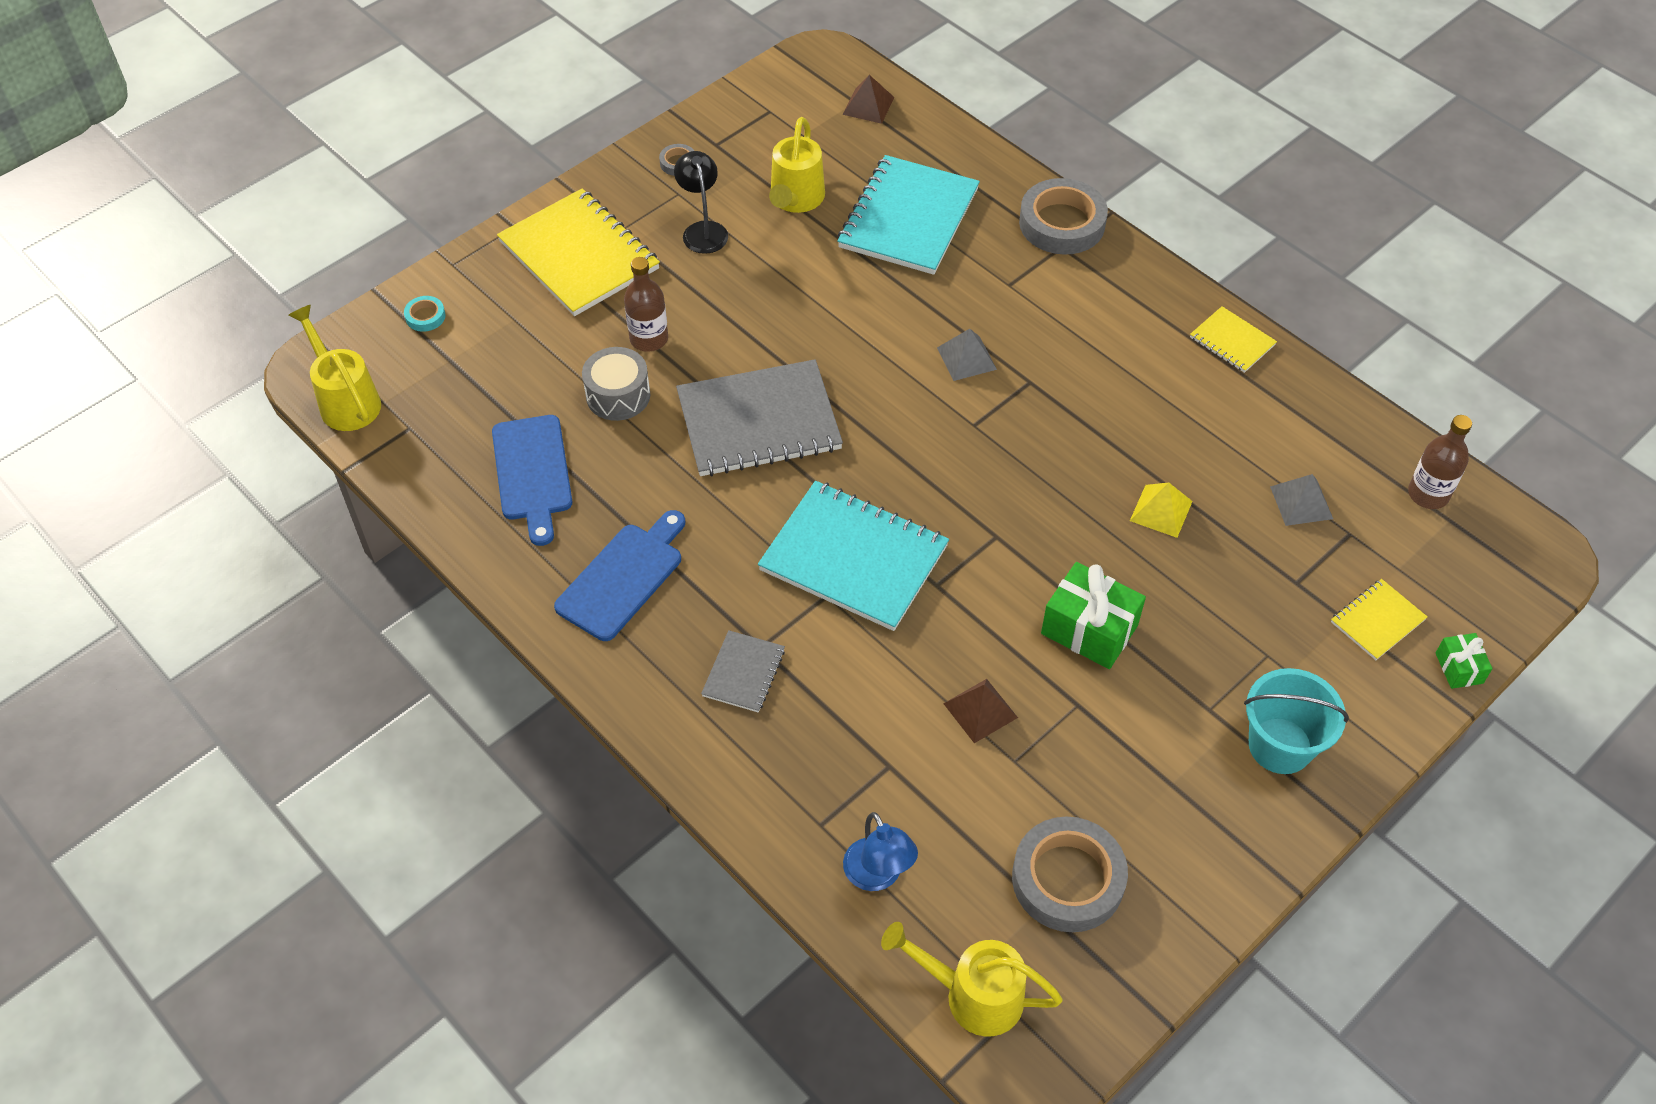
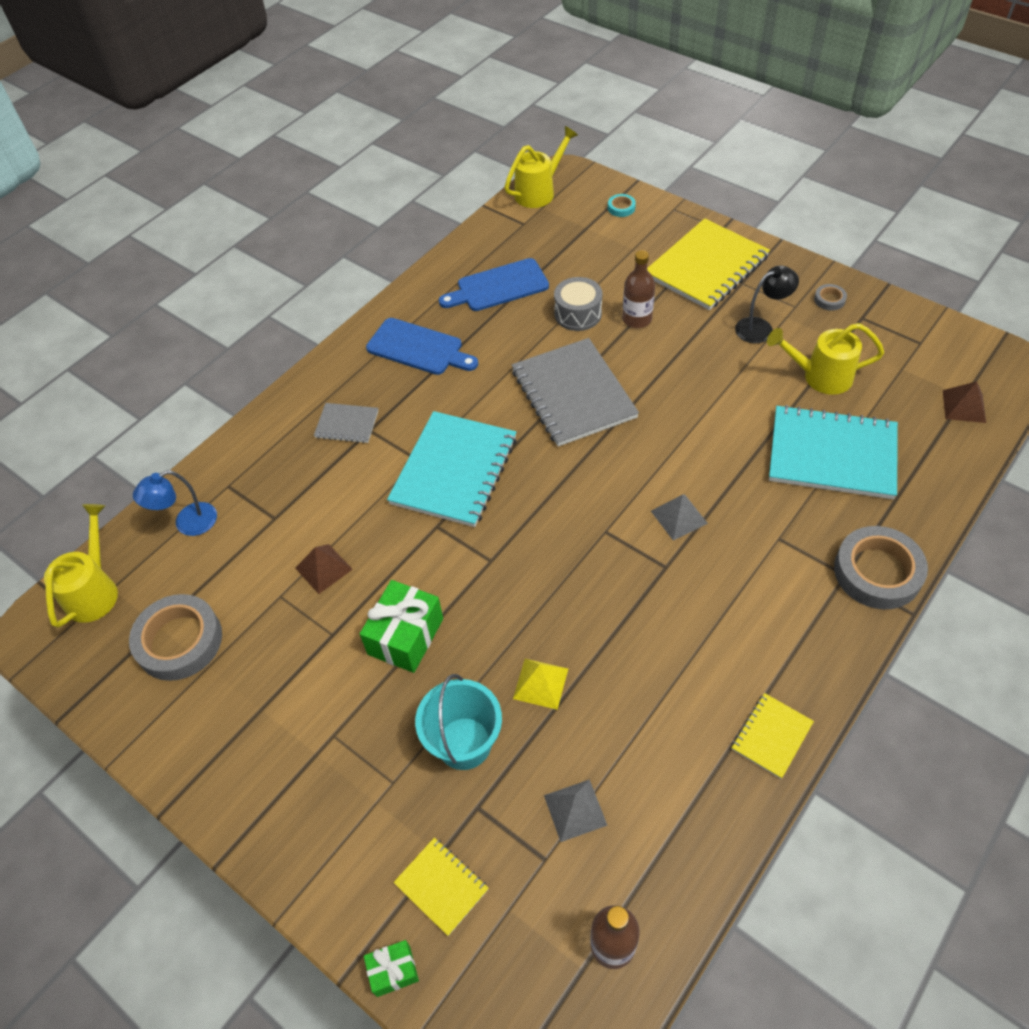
camera: 85 degrees right, 0 degrees up
turquoise bucket [1244,668,1349,774] -> turquoise bucket moved to [415,674,502,770]

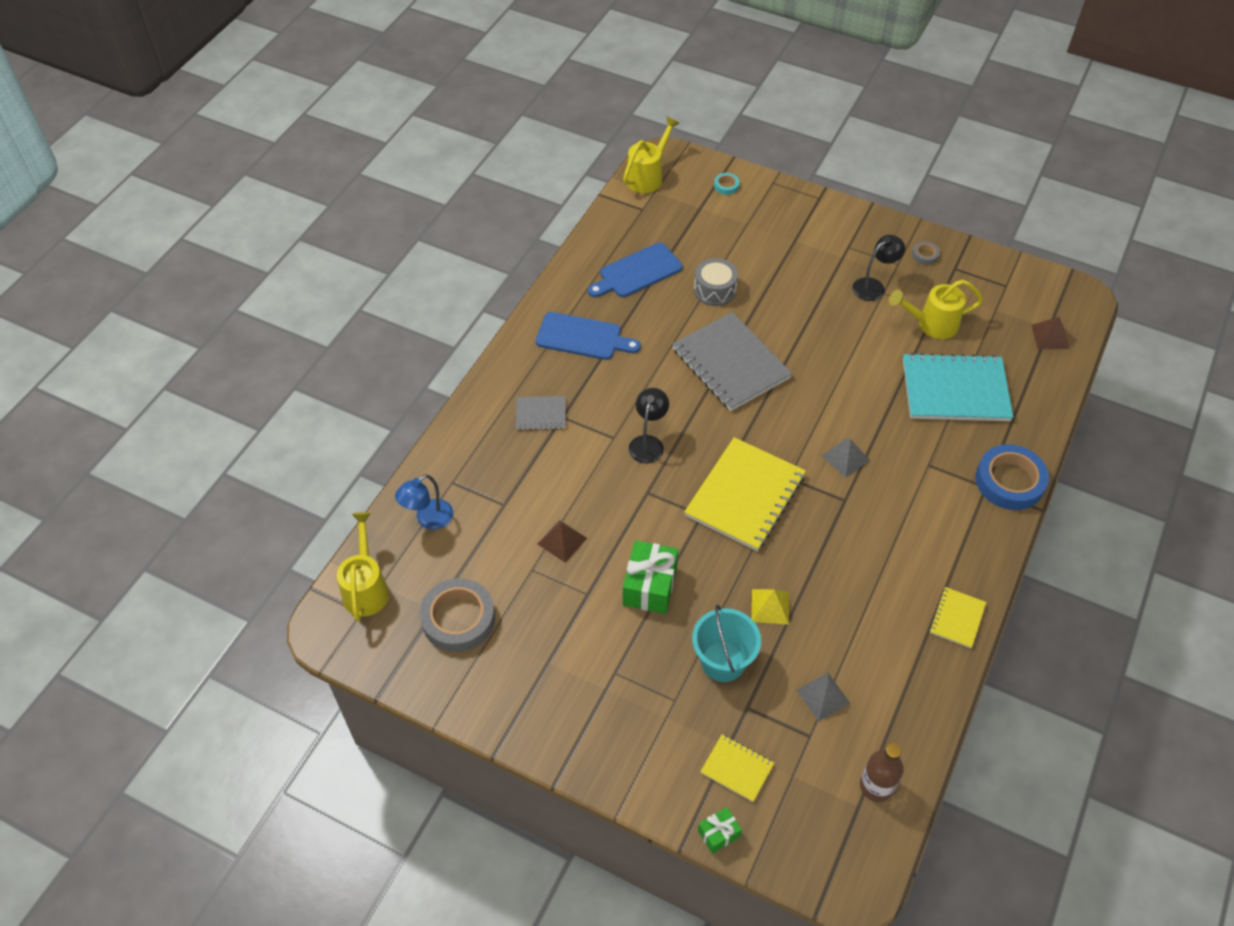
camera: 15 degrees left, 0 degrees up
turquoise notebook [387,411,517,527] -> black lamp [629,388,669,464]
brown bottle [622,250,655,328] -> none
yellow notebook [647,218,770,310] -> yellow notebook moved to [684,437,806,551]
grey tape [834,526,928,609] -> blue tape [976,444,1049,510]

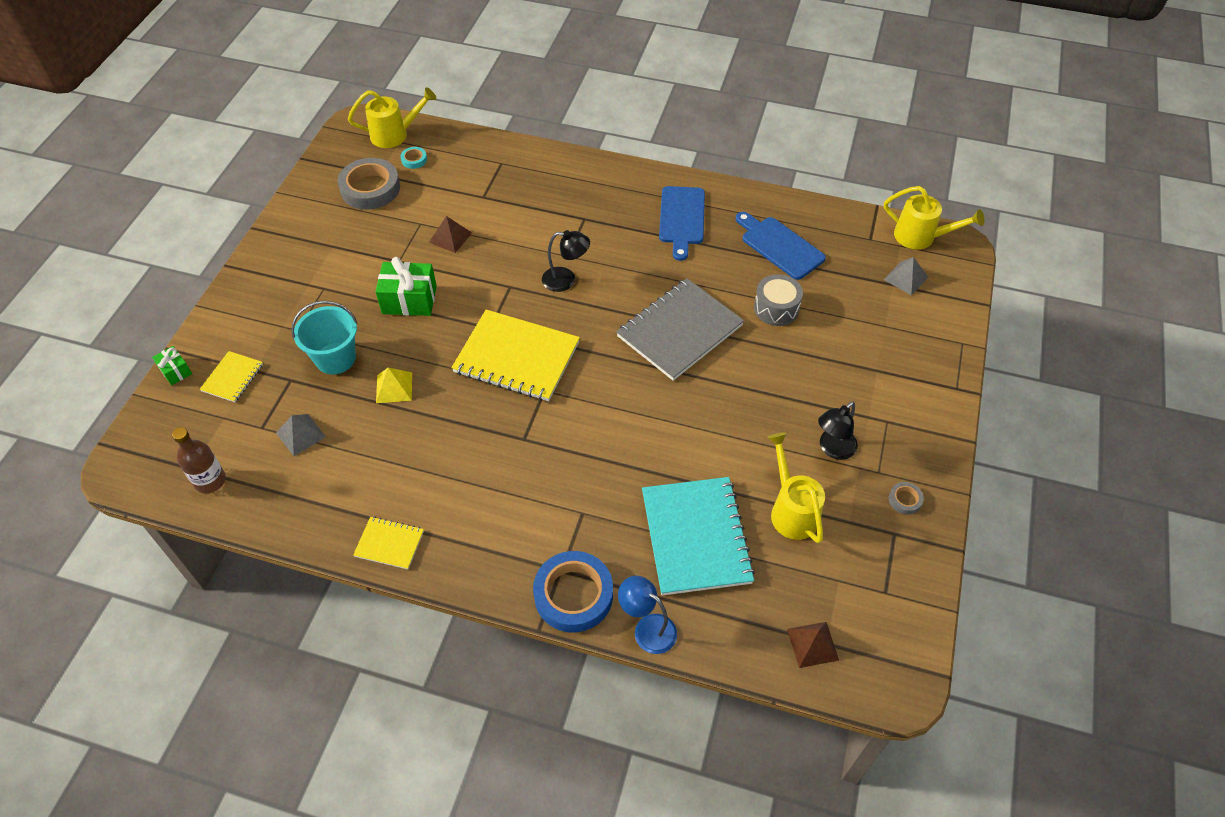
camera: 80 degrees right, 0 degrees up
blue lamp [395,474,453,530] -> blue lamp moved to [618,576,677,654]
grey notebook [516,396,566,430] -> none
turquoise tape [714,173,739,195] -> turquoise tape moved to [401,147,427,169]
grey pyramid [822,439,870,478] -> grey pyramid moved to [883,257,928,296]
black lamp [853,235,905,301] -> black lamp turned 90 degrees clockwise [818,401,858,460]

